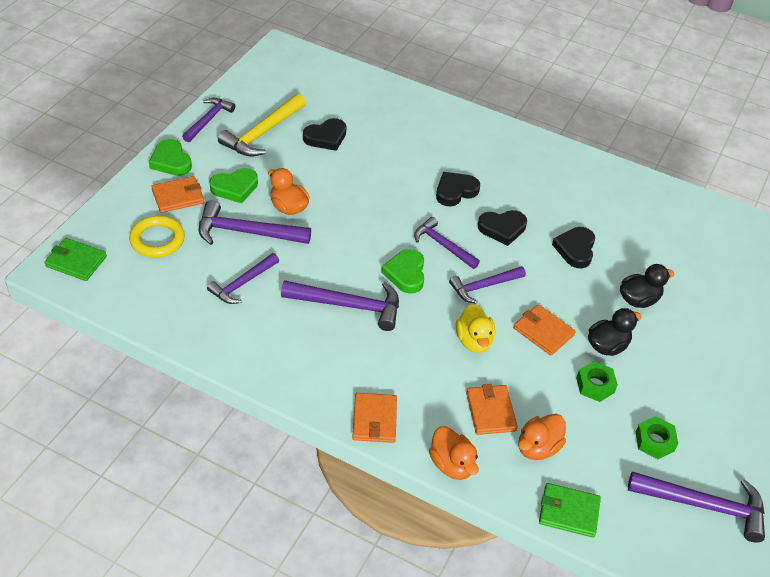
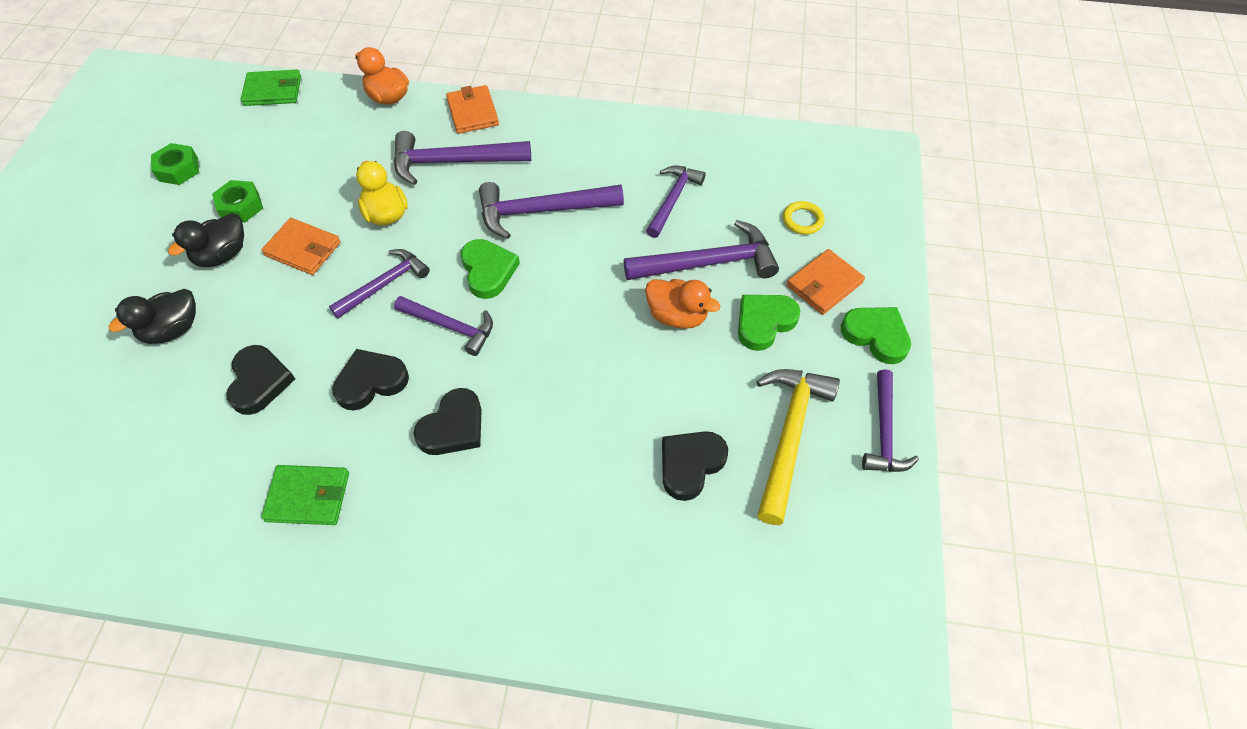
camera: 165 degrees right, 10 degrees up
green wallet [44,238,107,281] -> green wallet moved to [261,465,349,525]
yellow ring [129,216,185,257] -> yellow ring [783,201,825,235], size x0.61
orange wallet [466,384,518,435] -> none
orange duck [518,414,566,460] -> none
purple hammer [628,471,765,543] -> purple hammer moved to [394,131,531,185]

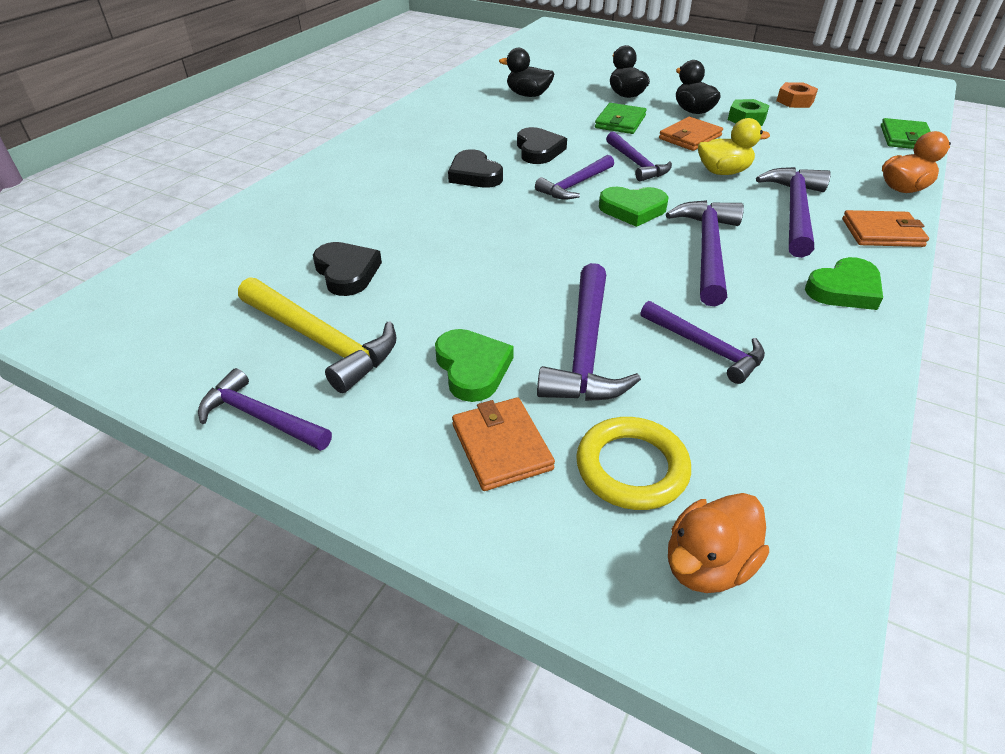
camera: 110 degrees right, 15 degrees down
green nut [151,143,199,185] -> orange nut [777,82,818,108]
black heart [226,345,295,415] -> none
green wallet [261,465,349,525] -> green wallet moved to [595,103,646,134]
orange duck [645,279,720,329] -> orange duck moved to [668,493,769,593]
yellow ring [783,201,825,235] -> yellow ring [576,417,691,510], size x1.65
green heart [841,307,911,364] -> green heart moved to [805,257,883,310]
none -> black duck [499,48,554,97]

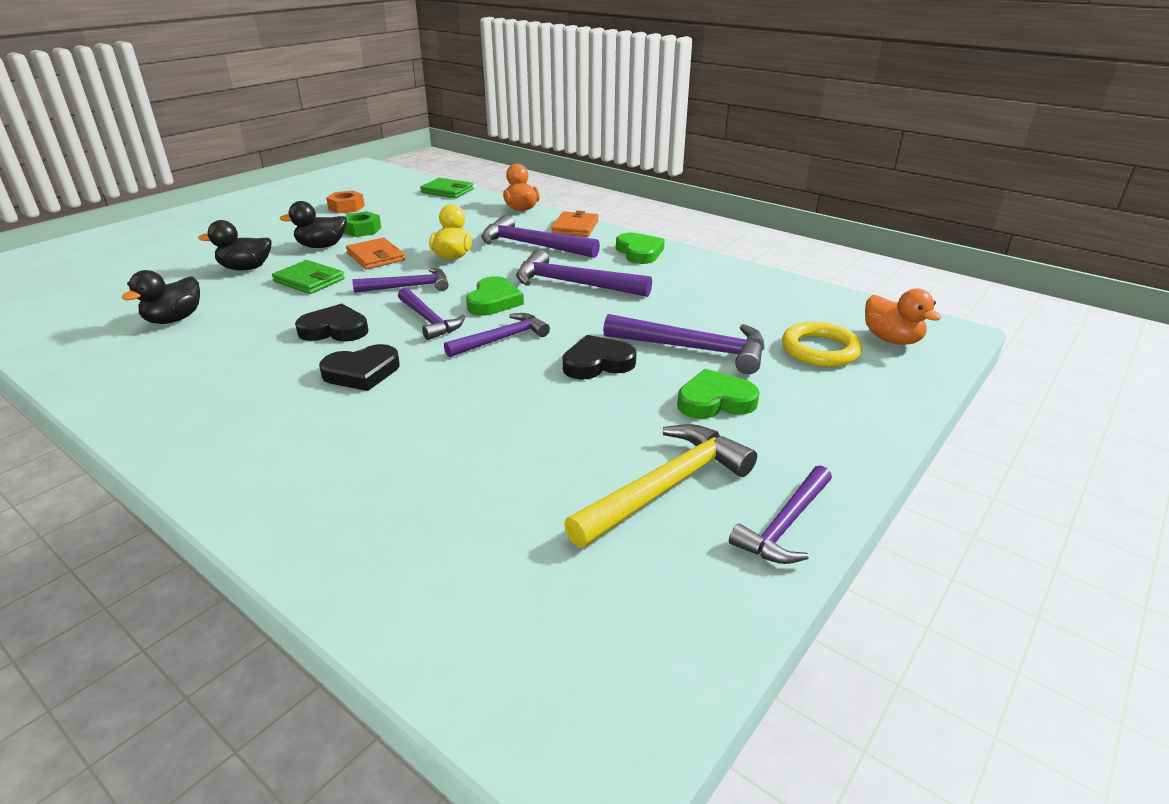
camera: 80 degrees left, 10 degrees down
black heart [313,242,382,296] -> black heart moved to [563,335,637,380]
orange wallet [452,397,555,491] -> none
purple hammer [640,301,765,384] -> purple hammer moved to [444,313,550,357]

